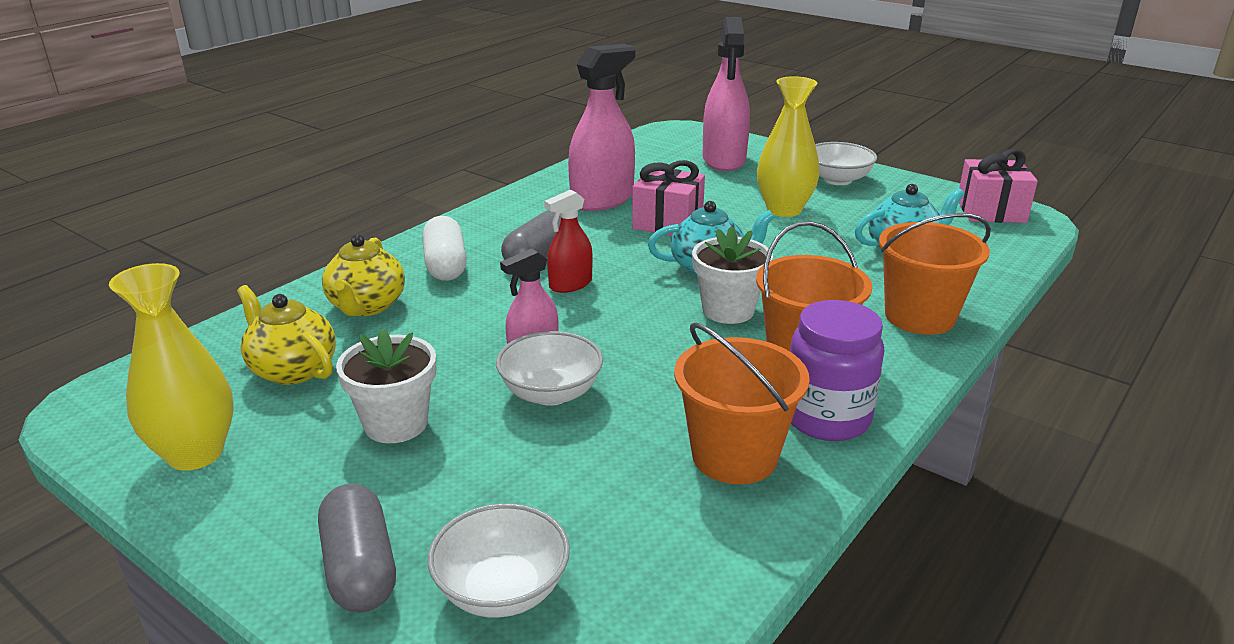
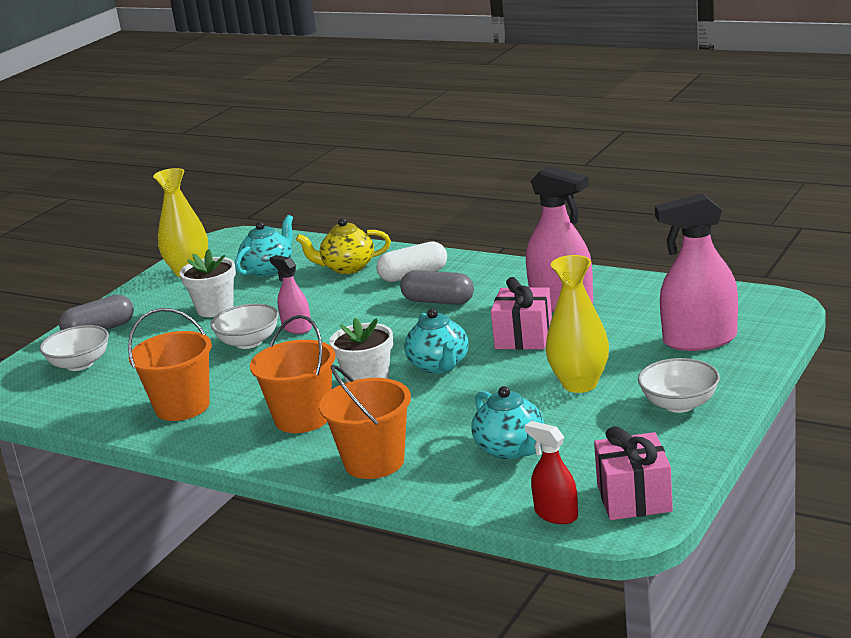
camera: 85 degrees right, 5 degrees down
yellow teapot [237,285,336,385] -> turquoise teapot [235,215,293,277]
red spray bottle [544,190,593,293] -> red spray bottle moved to [525,421,578,524]
purple jar [790,300,884,441] -> none

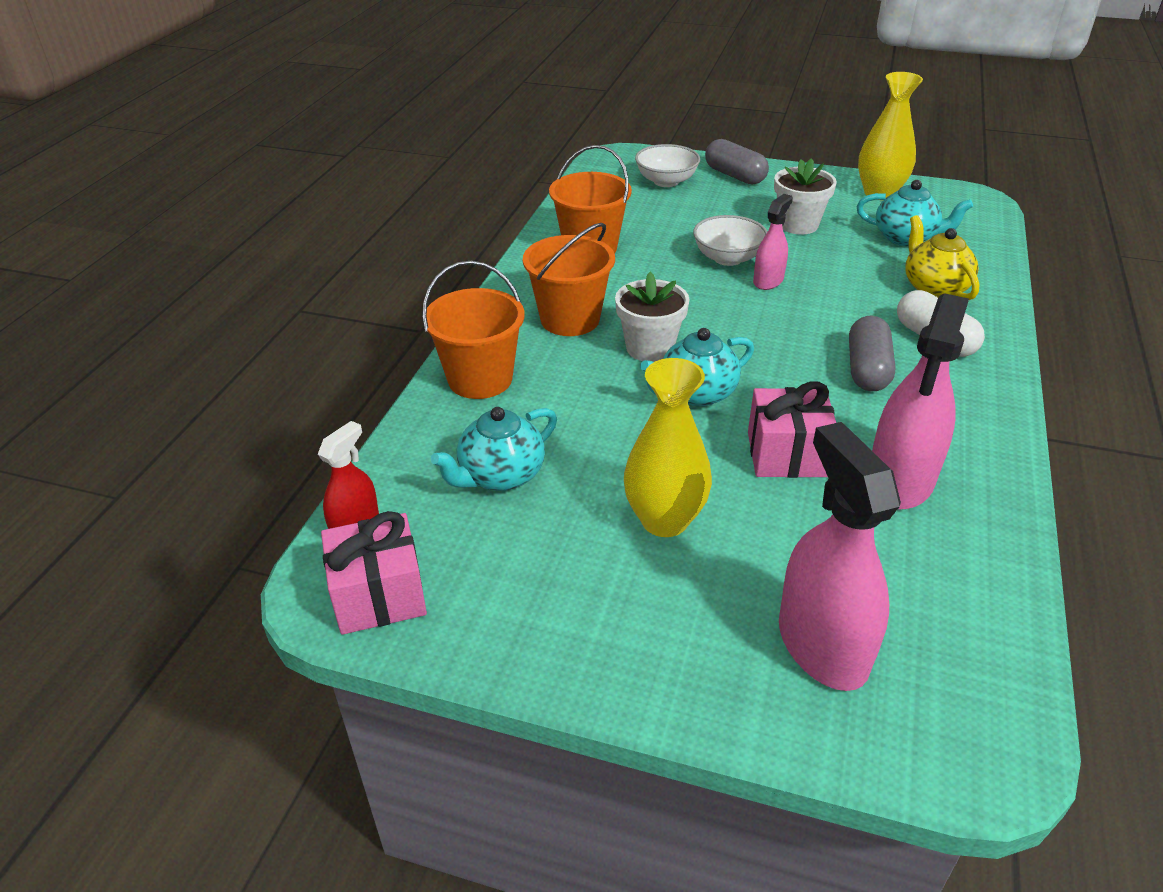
camera: 75 degrees right, 15 degrees up
white bowl [638,358,720,413] -> none

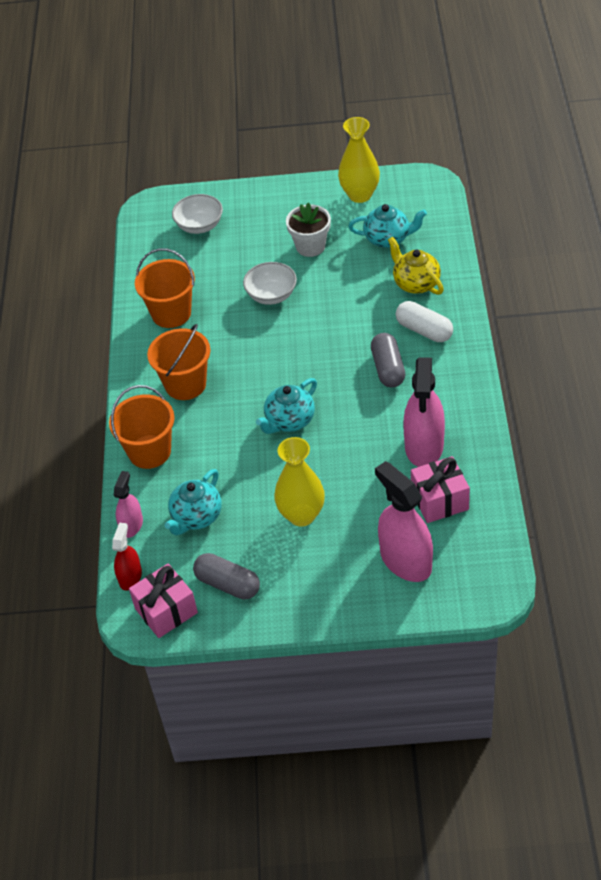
camera: 15 degrees left, 10 degrees up
white flower pot [615,272,690,362] -> none
grey capsule [705,139,769,185] -> grey capsule moved to [193,553,260,600]
pink gift [748,382,836,478] -> pink gift moved to [411,456,470,523]
pink spray bottle [753,194,793,290] -> pink spray bottle moved to [114,471,143,538]

